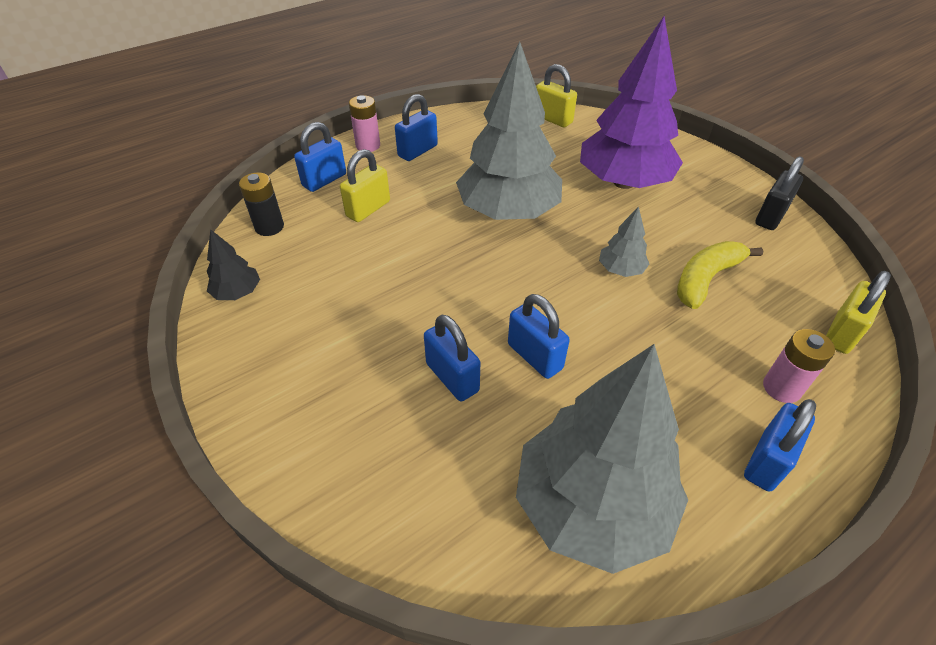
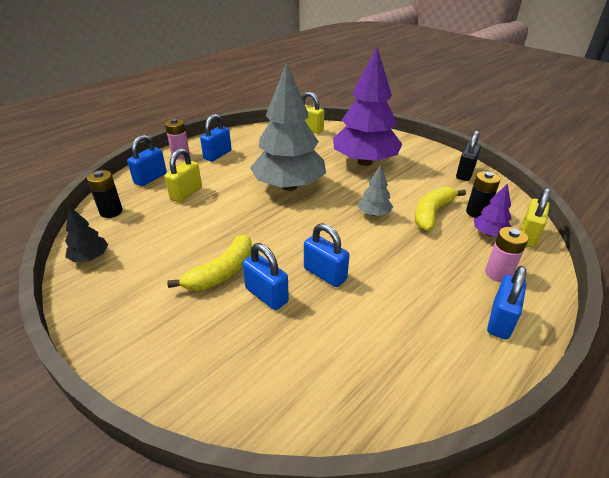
camera: 10 degrees left, 10 degrees down
grey tree [516,344,688,574] -> none
none -> yellow banana [167,234,252,291]
none -> black battery [466,171,501,218]
none -> purple tree [474,184,512,237]

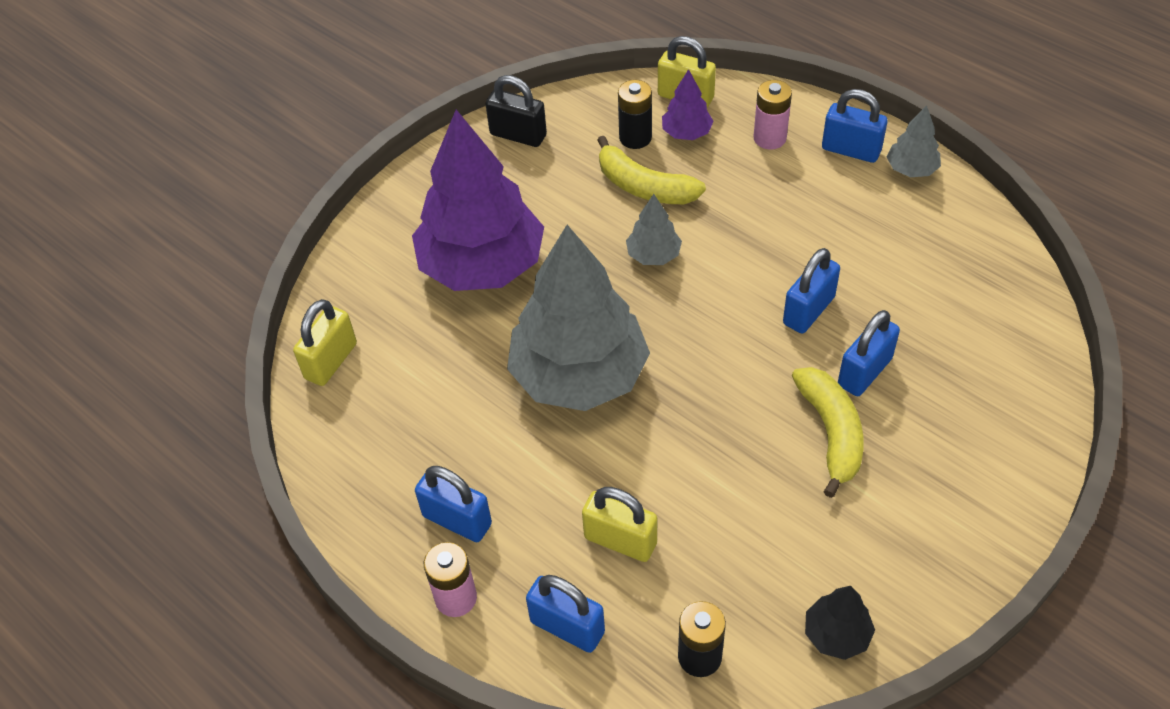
camera: 90 degrees left, 15 degrees up
yellow banana [167,234,252,291] -> yellow banana turned 45 degrees clockwise [792,367,864,498]
none -> grey tree [887,105,941,177]

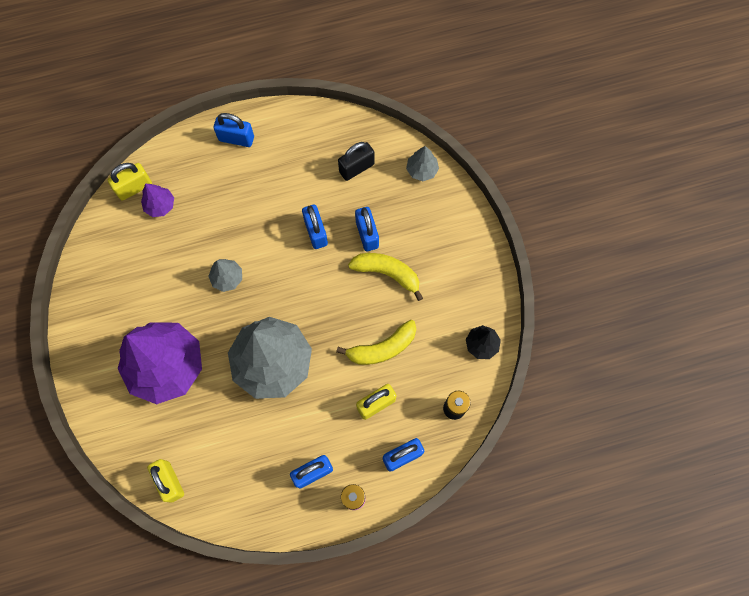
camera: 60 degrees left, 20 degrees up
black padlock [486,75,547,147] -> black padlock moved to [338,142,375,181]
yellow banana [597,136,706,204] -> yellow banana moved to [336,320,416,365]
black battery [618,80,652,149] -> none
pink battery [754,80,792,150] -> none
blue padlock [822,89,887,163] -> blue padlock turned 45 degrees clockwise [214,113,254,147]
grey tree [887,105,941,177] -> grey tree moved to [406,146,439,181]

